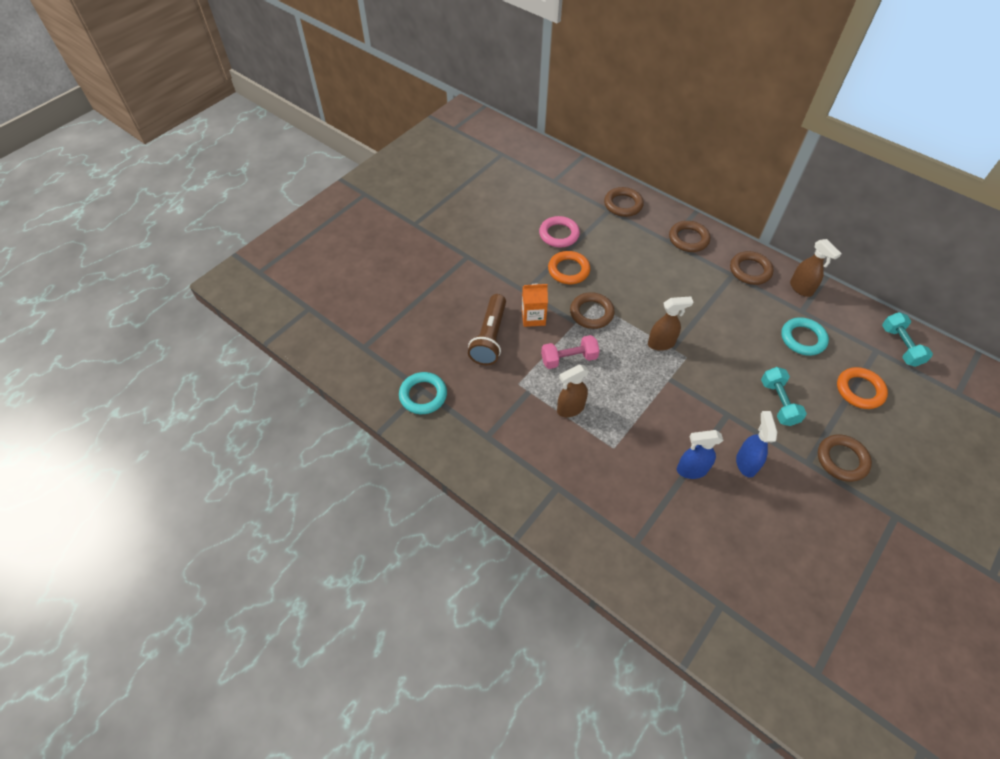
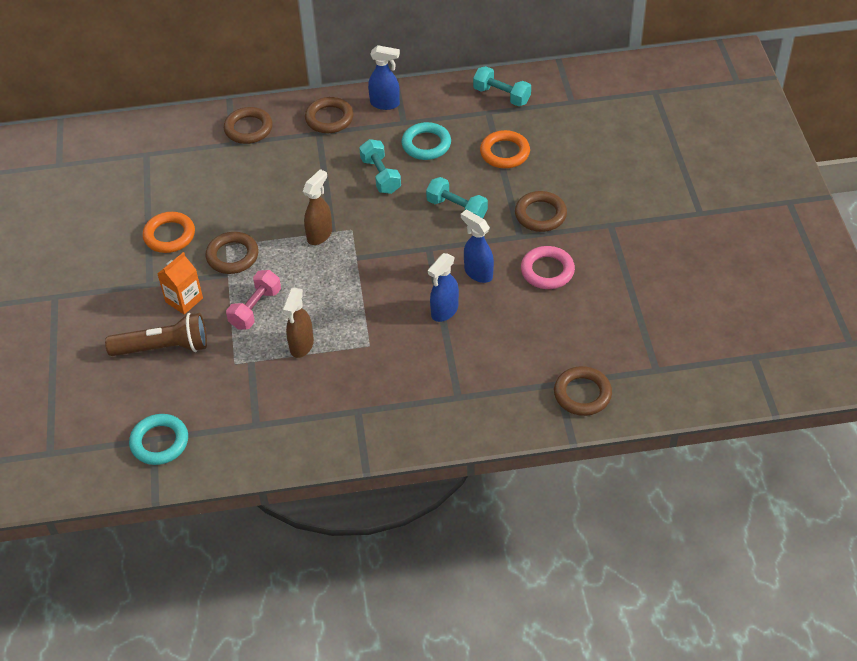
camera: 45 degrees left, 5 degrees down
brown flashlight [468,294,506,365] -> brown flashlight turned 60 degrees counterclockwise [105,313,207,356]
pink ring [539,216,580,247] -> pink ring moved to [521,246,575,289]
brown ring [604,187,644,217] -> brown ring moved to [554,366,612,416]
brown spray bottle [790,239,842,297] -> blue spray bottle [368,45,400,110]
none -> turquoise dumbbell [359,139,401,194]

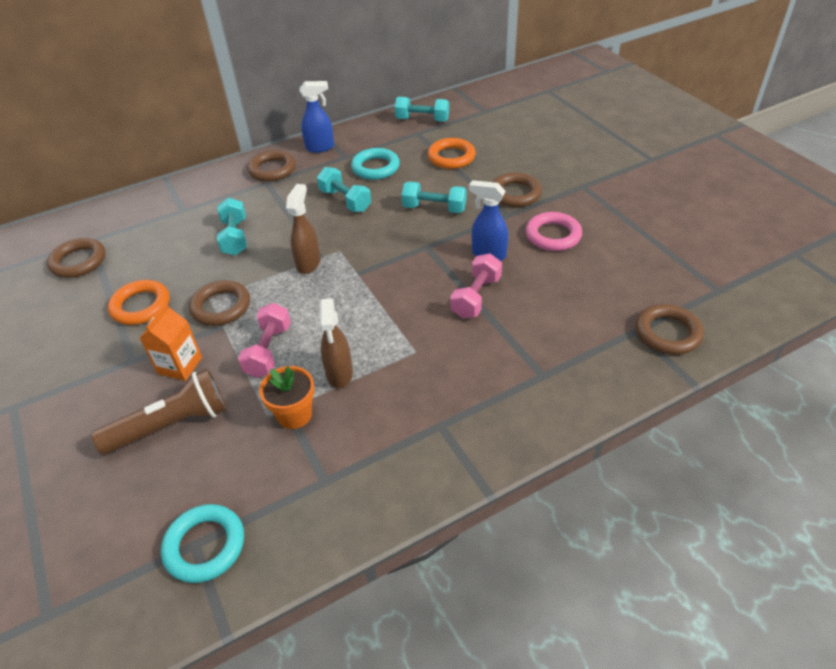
camera: 20 degrees left, 5 degrees down
brown ring [224,107,273,144] -> brown ring moved to [47,238,106,278]
blue spray bottle [428,253,459,322] -> pink dumbbell [451,253,502,318]
none -> turquoise dumbbell [217,198,247,255]
none -> orange flower pot [259,366,314,429]

